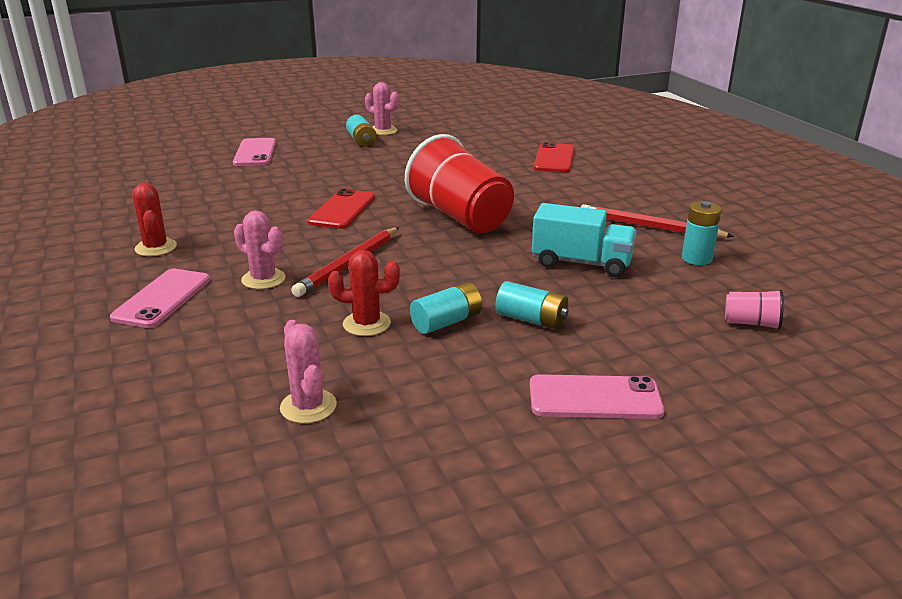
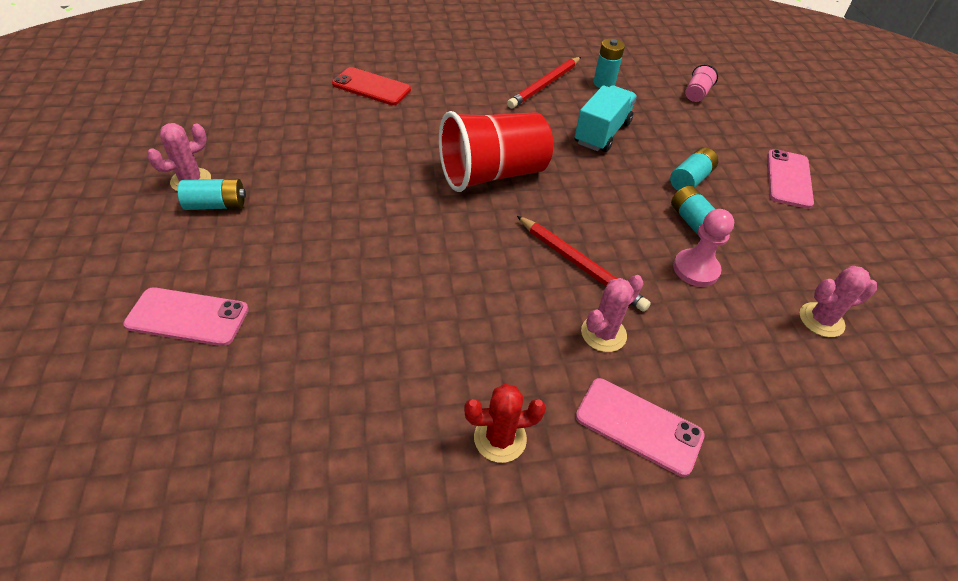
camera: 80 degrees left, 20 degrees up
red phone [307,189,375,229] -> none
red cactus [328,250,400,336] -> pink pawn [673,209,734,287]

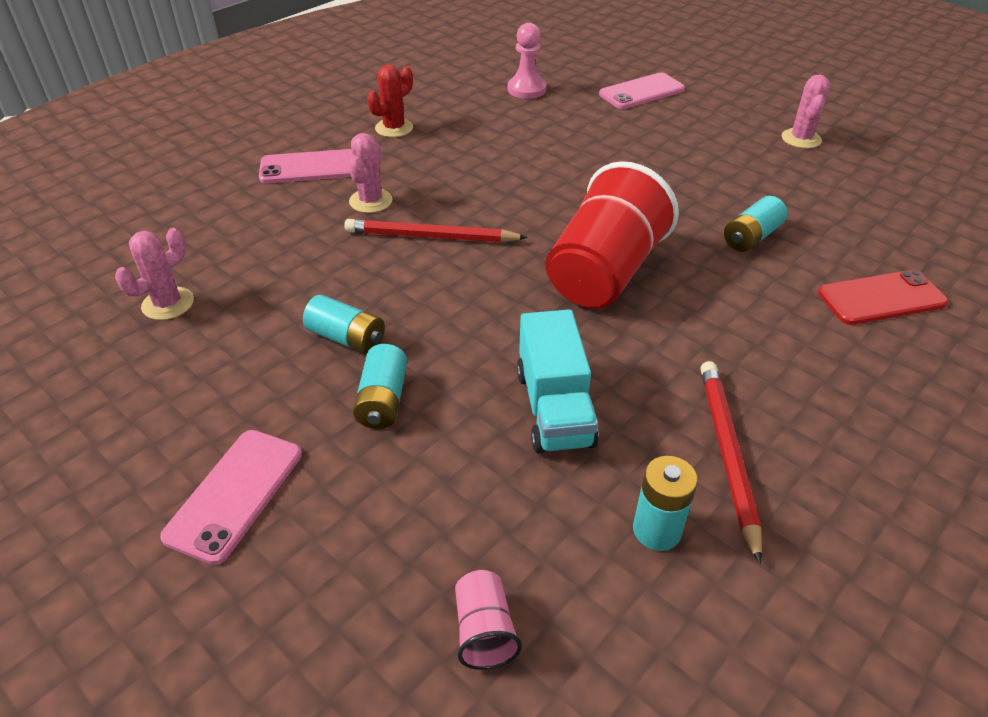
camera: 145 degrees right, 5 degrees down
turquoise battery [178,179,246,210] -> turquoise battery moved to [724,196,787,252]
pink pawn [673,209,734,287] -> pink pawn moved to [508,23,546,99]
pink phone [767,149,814,209] -> pink phone turned 45 degrees clockwise [160,430,302,565]

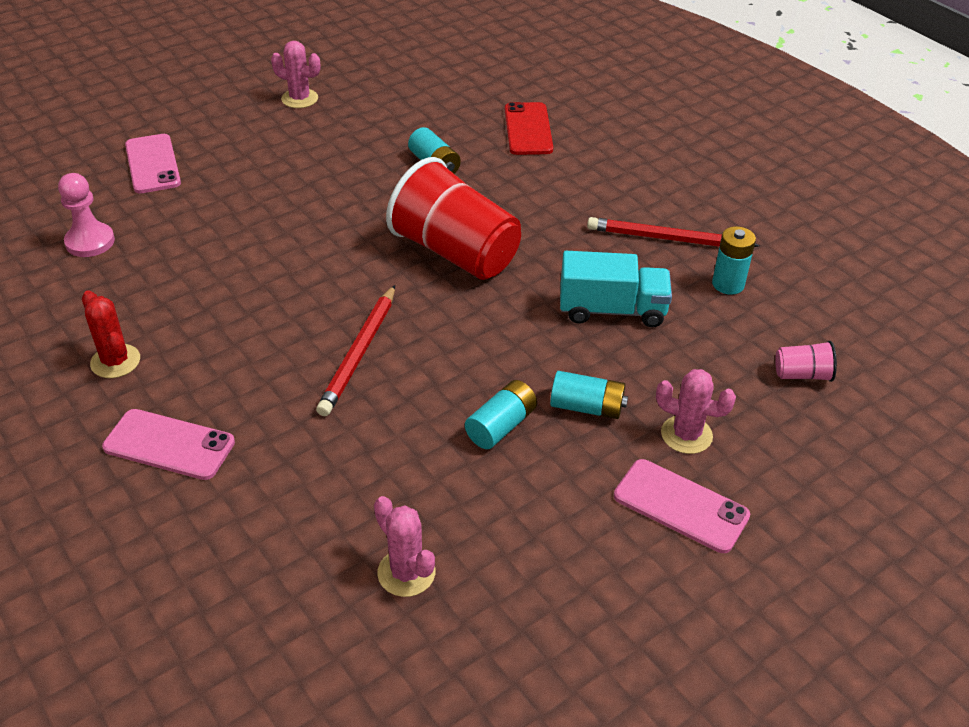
camera: 80 degrees left, 0 degrees up
pink phone [259,149,353,183] -> pink phone turned 75 degrees counterclockwise [102,409,235,480]
pink cactus [349,133,393,213] -> pink cactus moved to [656,369,736,454]

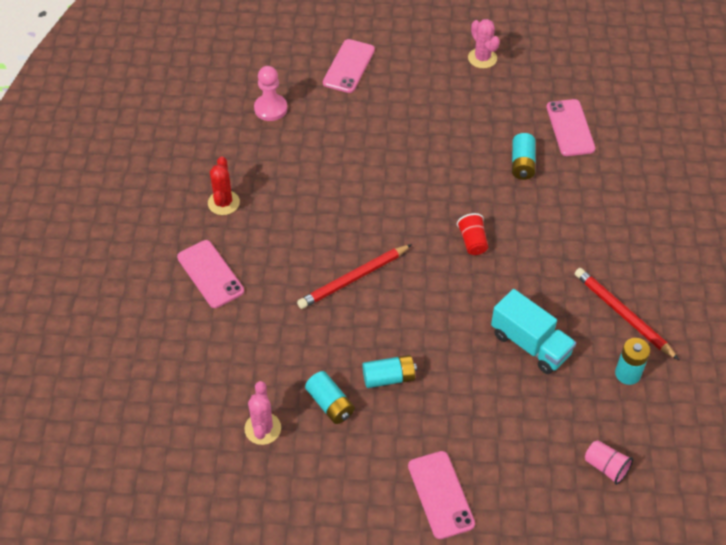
camera: 40 degrees right, 10 degrees up
red cup [386,157,521,280] -> red cup [457,213,488,255], size x0.41
red phone [505,102,553,155] -> none
turquoise battery [550,371,628,419] -> turquoise battery moved to [305,371,355,424]
pink cactus [656,369,736,454] -> none
none -> pink phone [547,99,595,156]

